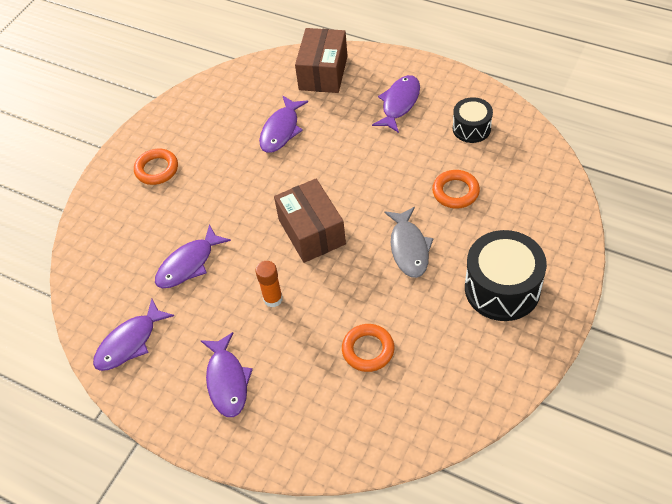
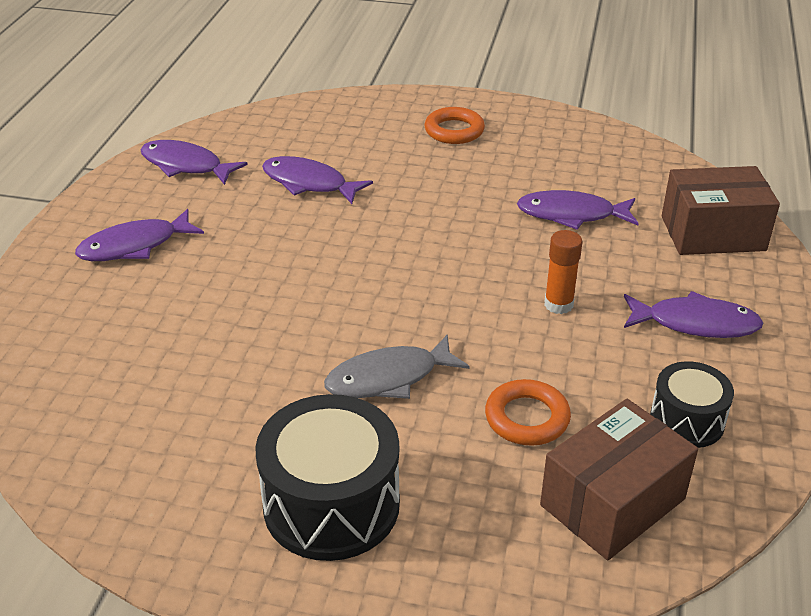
camera: 70 degrees right, 15 degrees down
orange glue stick [255,261,283,307] -> orange glue stick moved to [544,230,583,314]
brown box [274,178,346,263] -> brown box moved to [540,399,698,560]
orange ring [342,324,394,372] -> none

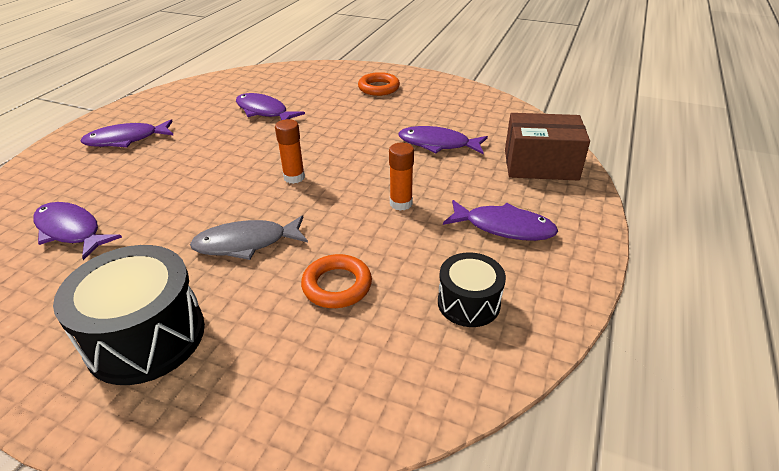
camera: 10 degrees right, 0 degrees up
purple fish [141,140,248,185] -> purple fish moved to [34,202,122,260]
brown box [540,399,698,560] -> none
none -> orange glue stick [275,119,305,184]

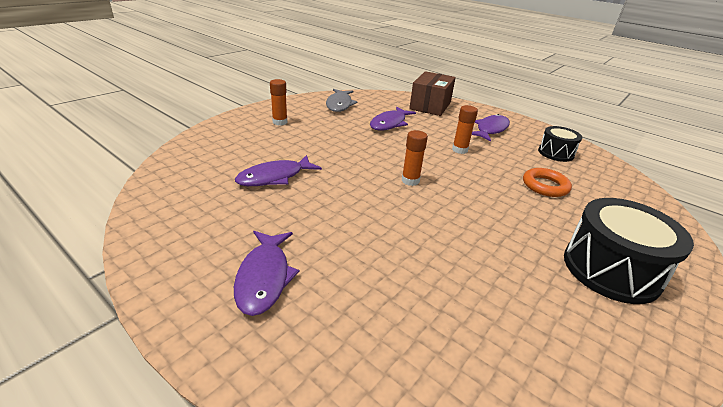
camera: 75 degrees left, 5 degrees down
purple fish [34,202,122,260] -> none
grey fish [190,215,308,260] -> grey fish moved to [326,89,357,112]
orange ring [358,72,400,96] -> orange glue stick [270,79,287,125]

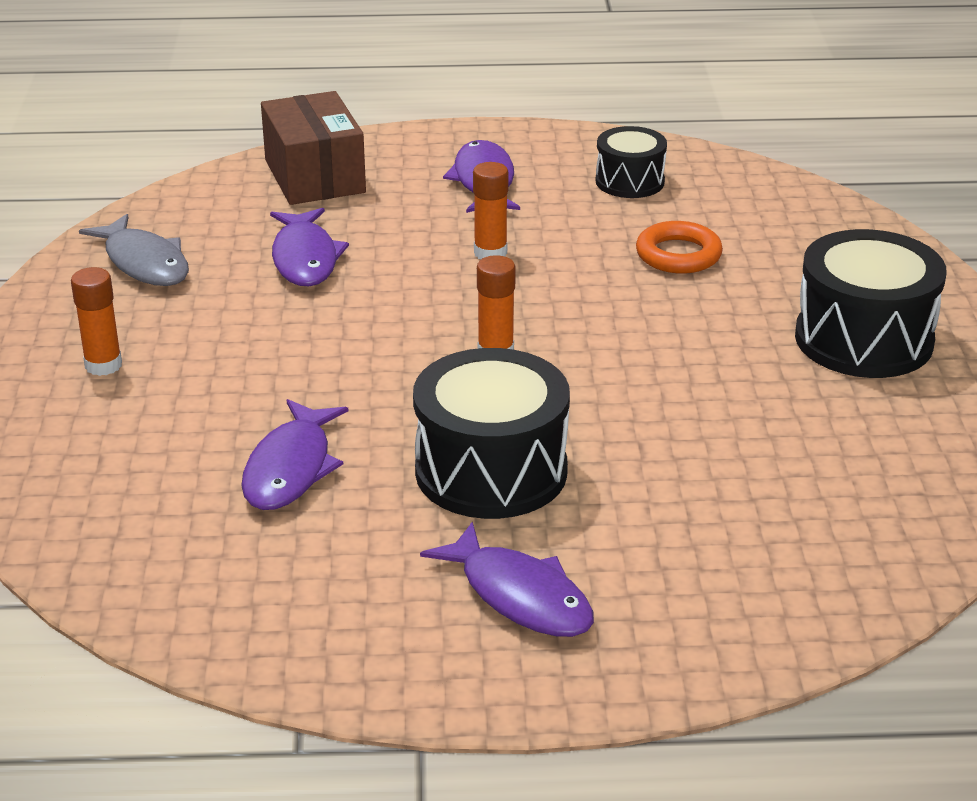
camera: 40 degrees left, 0 degrees up
none -> black drum [413,348,570,519]

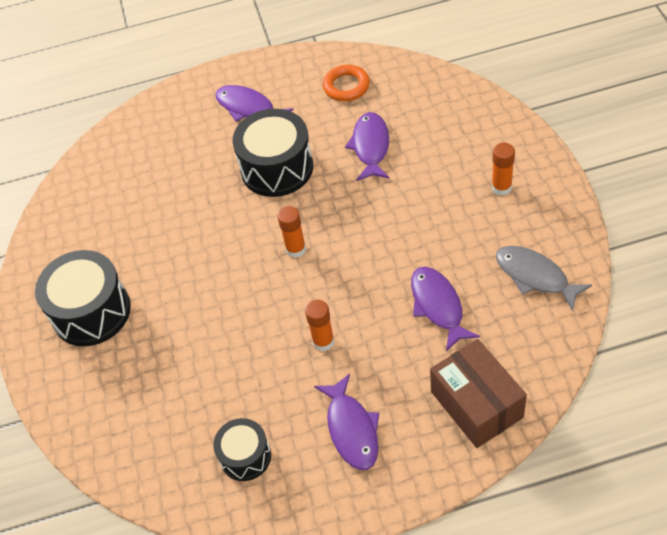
camera: 175 degrees right, 20 degrees up
orange ring [636,221,723,274] -> orange ring moved to [323,65,370,101]

